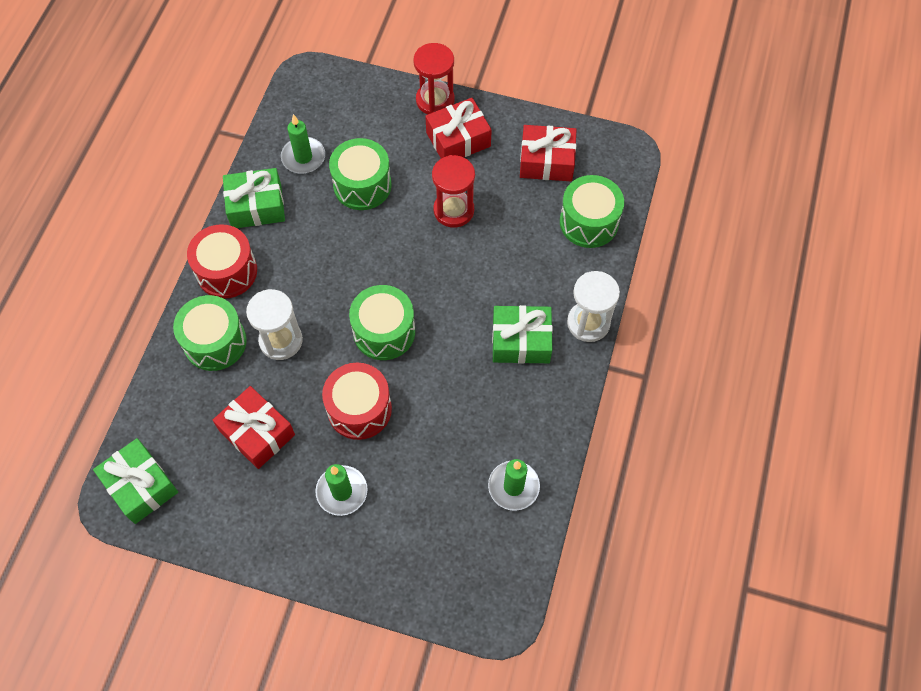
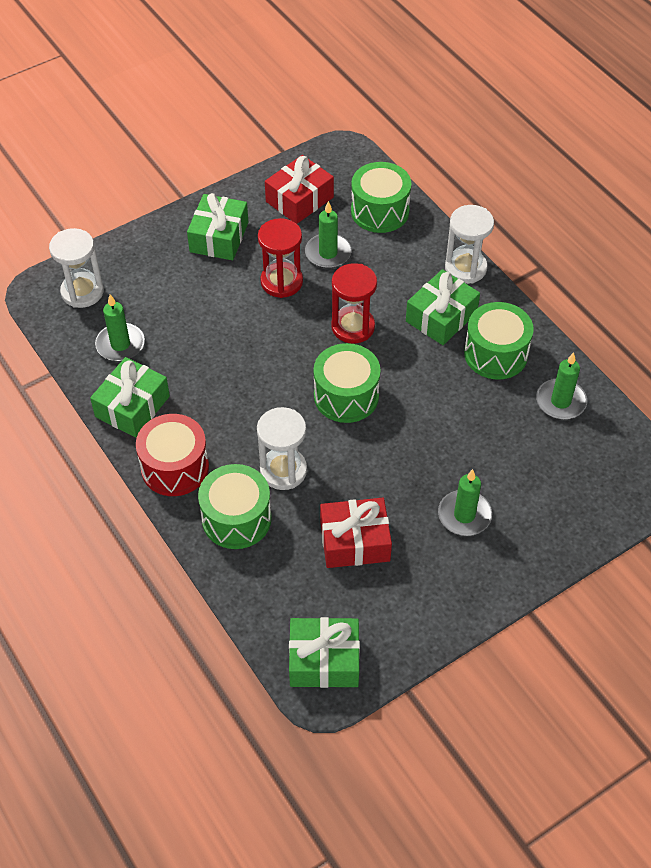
camera: 50 degrees left, 10 degrees down
red drum [322,363,392,440] -> none
green drum [329,138,392,210] -> green drum moved to [464,302,534,380]
red hourglass [413,43,455,115] -> red hourglass moved to [331,263,377,344]
red gift [425,98,492,159] -> green gift [187,193,248,260]
none -> white hourglass [49,228,104,308]
none -> green candle [305,201,352,268]

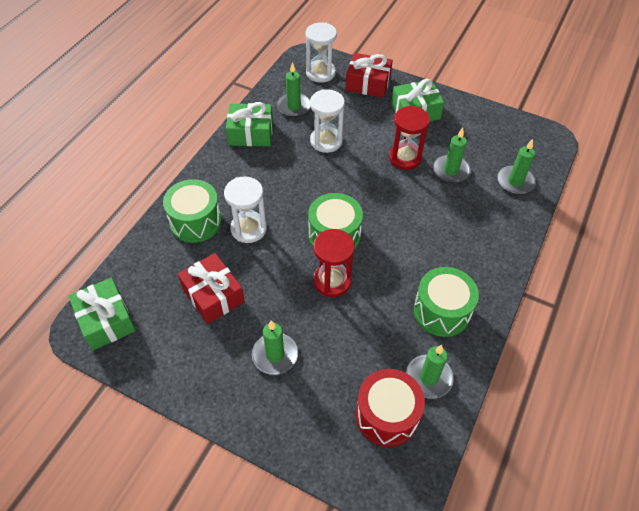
camera: 60 degrees right, 0 degrees up
red drum [136,414,209,496] -> red drum moved to [356,369,425,447]
red gift [265,155,334,224] -> red gift moved to [345,53,393,98]
red hourglass [331,263,377,344] -> red hourglass moved to [313,229,355,297]
green drum [351,162,411,233] -> green candle [497,139,536,194]
green gift [406,269,480,345] -> none
white hourglass [445,205,494,284] -> white hourglass moved to [310,89,345,153]

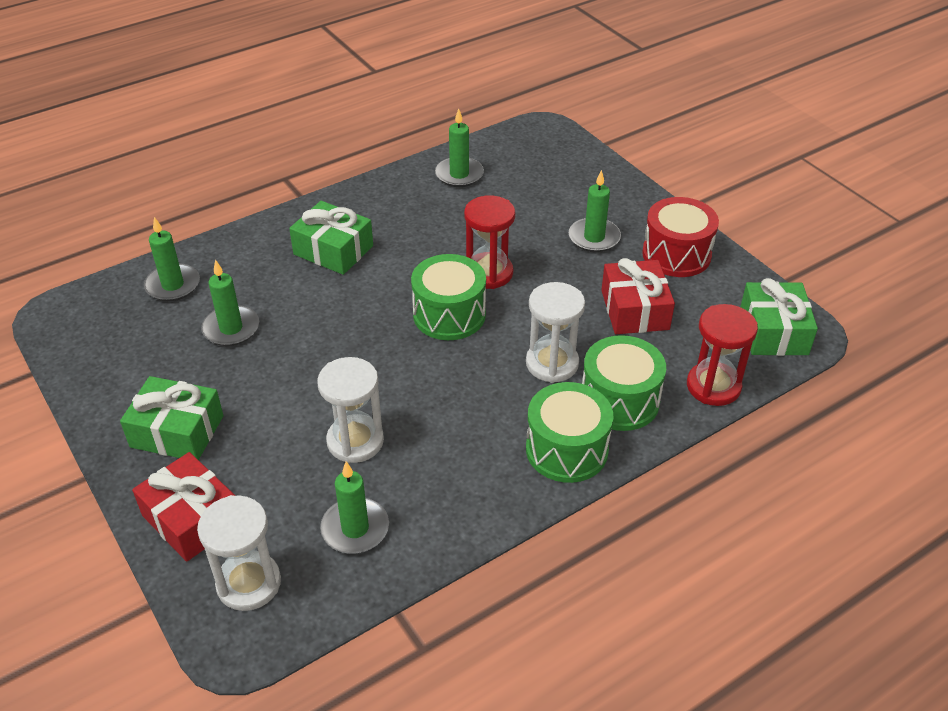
camera: 150 degrees left, 10 degrees down
green gift [226,102,273,146] -> green gift moved to [289,201,373,275]
red drum [356,369,425,447] -> red drum moved to [642,197,719,277]
red hourglass [389,106,430,170] -> red hourglass moved to [687,304,758,406]
green drum [414,267,479,337] -> green drum moved to [526,382,614,483]

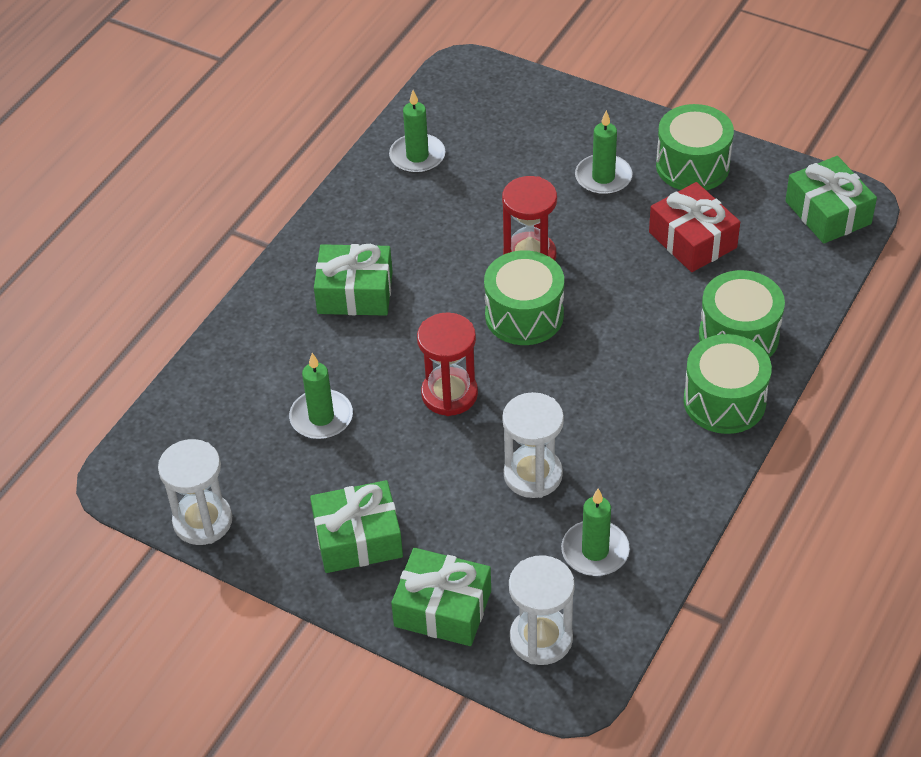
camera: 25 degrees left, 5 degrees up
red gift [132,452,235,562] -> green gift [391,548,491,646]
green candle [144,217,200,301] -> none
white hourglass [526,282,585,383] -> white hourglass moved to [158,439,232,545]
red drum [642,197,719,277] -> green drum [656,104,734,190]
red hourglass [687,304,758,406] -> red hourglass moved to [417,312,478,416]

